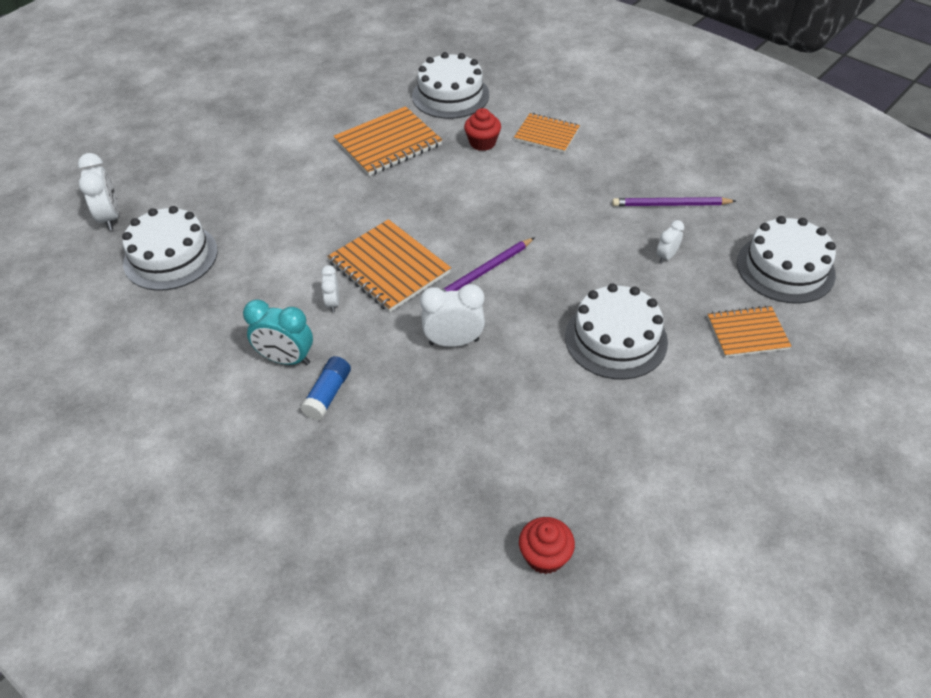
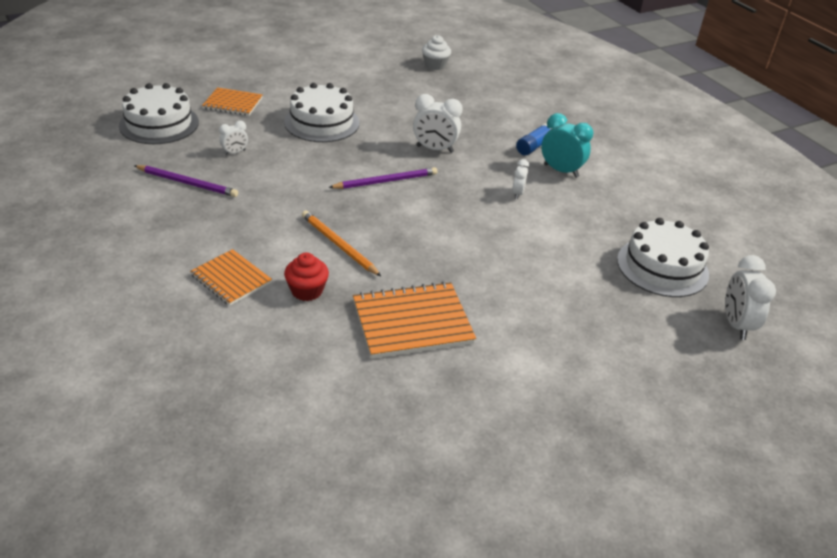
camera: 165 degrees left, 10 degrees down
orange notebook [327,219,451,312] -> none
white cake [412,52,489,119] -> none
red cupcake [519,517,575,574] -> white cupcake [422,35,451,70]
none -> orange pencil [302,210,381,276]

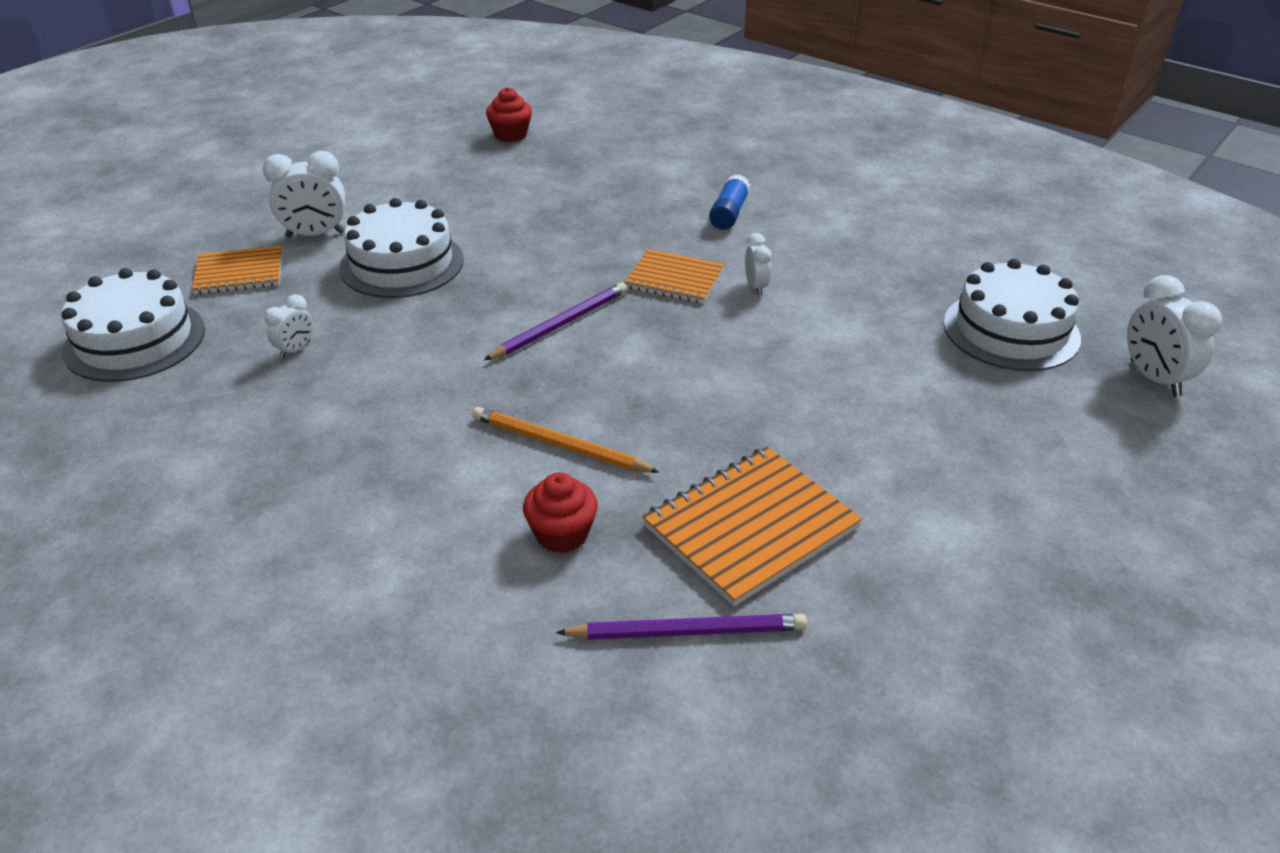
camera: 20 degrees left, 0 degrees up
purple pencil [135,165,238,197] -> purple pencil moved to [556,614,807,640]
orange notebook [190,249,272,306] -> orange notebook moved to [625,249,725,304]
white clock [413,94,463,153] -> white clock moved to [263,151,345,238]
white cupcake [422,35,451,70] -> red cupcake [486,87,532,142]
turquoise clock [541,113,593,178] -> none

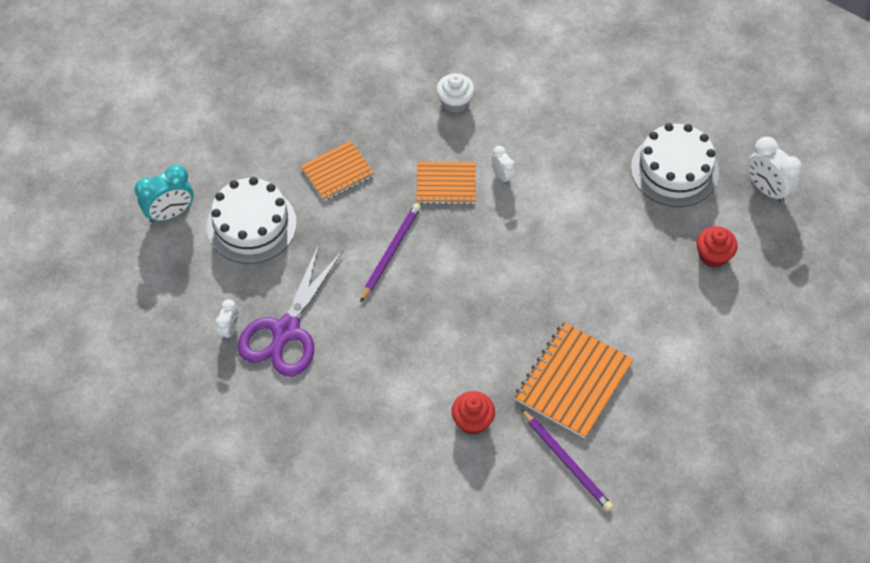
camera: 20 degrees left, 20 degrees up
white cake [61,268,205,382] -> none
orange notebook [192,246,282,294] -> orange notebook moved to [301,141,375,201]
white clock [263,151,345,238] -> turquoise clock [135,164,194,223]
orange pencil [472,407,660,473] -> none
red cupcake [486,87,532,142] -> red cupcake moved to [697,226,737,268]
purple pencil [556,614,807,640] -> purple pencil turned 75 degrees clockwise [521,409,613,511]
blue glue stick [709,174,750,230] -> white cupcake [436,73,475,113]
none -> purple scissors [238,244,343,377]

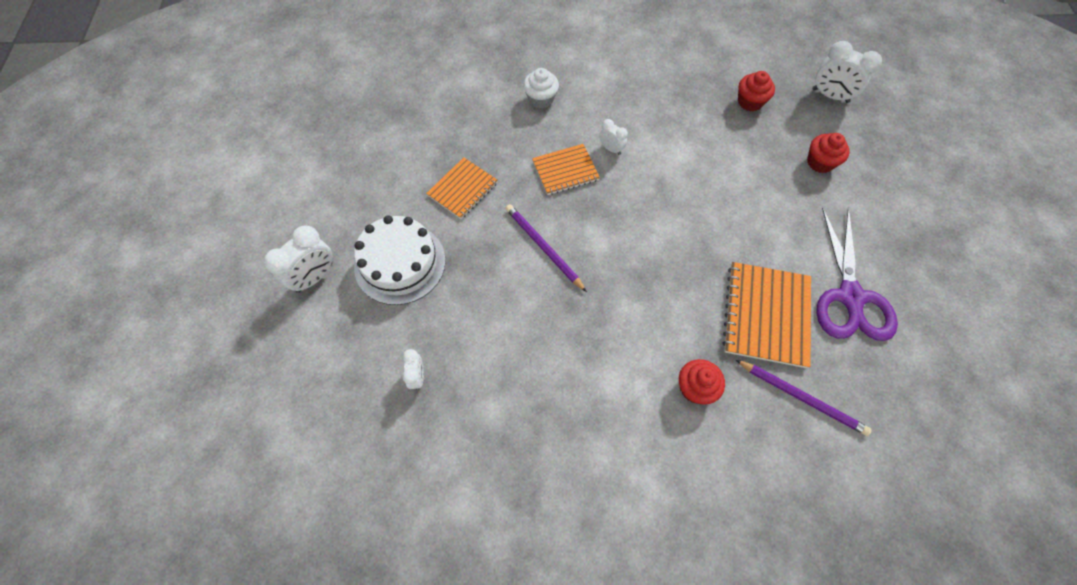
camera: 20 degrees left, 5 degrees up
turquoise clock [135,164,194,223] -> white clock [264,225,333,293]
purple scissors [238,244,343,377] -> purple scissors moved to [816,207,898,341]
purple pencil [360,203,421,302] -> purple pencil turned 45 degrees counterclockwise [505,204,587,292]
white cake [631,123,719,207] -> red cupcake [738,71,775,111]

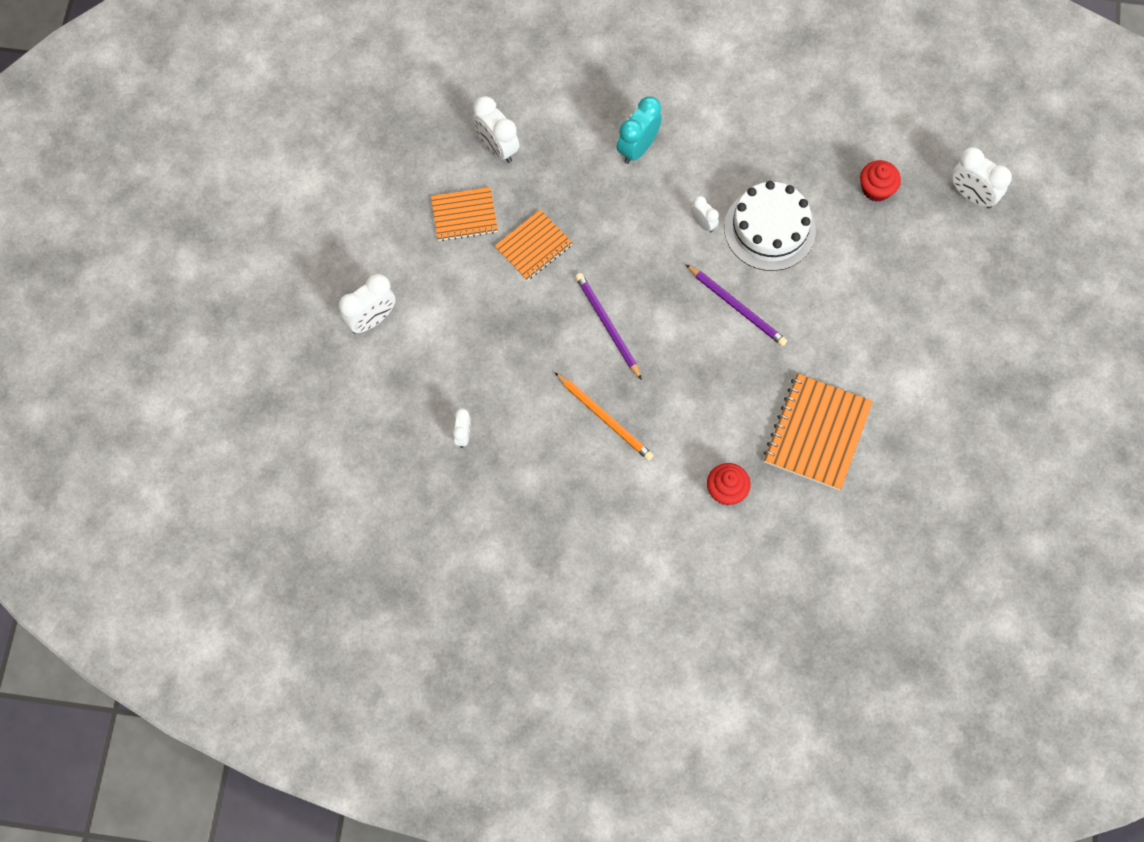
camera: 10 degrees right, 5 degrees up
white cake [354,215,446,305] -> white cake moved to [724,181,816,271]
white cupcake [523,68,559,108] -> turquoise clock [617,96,662,164]
orange notebook [532,144,600,195] -> orange notebook moved to [431,187,498,241]
purple pencil [736,360,872,436] -> purple pencil moved to [686,265,787,346]
red cupcake [807,133,850,173] -> none
purple scissors [816,207,898,341] -> none
none -> white clock [473,96,519,163]
none -> orange pencil [554,372,654,461]

